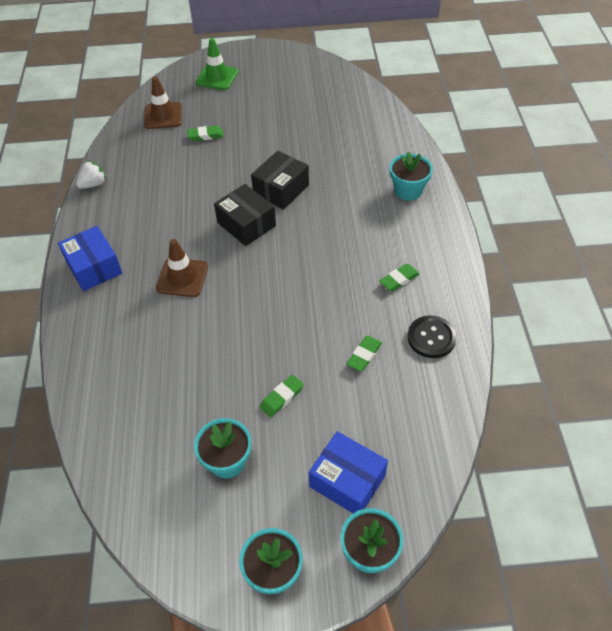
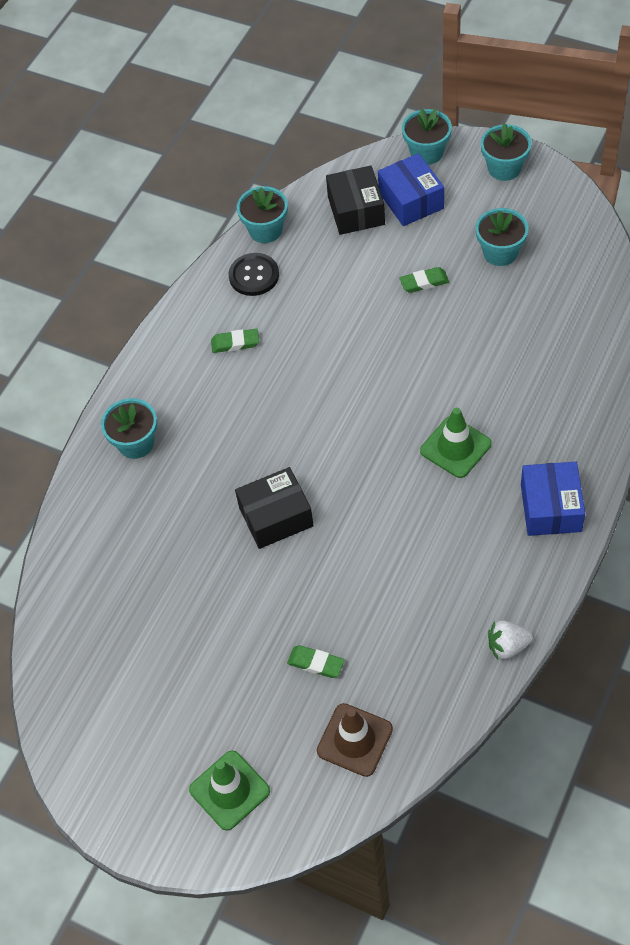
camera: 145 degrees left, 5 degrees up
brown traffic cone [156,239,208,297] -> green traffic cone [420,408,492,478]
black box [214,184,276,246] -> black box moved to [326,166,385,235]
green eraser [346,336,382,371] -> none
none -> turquoise flower pot [237,186,288,243]

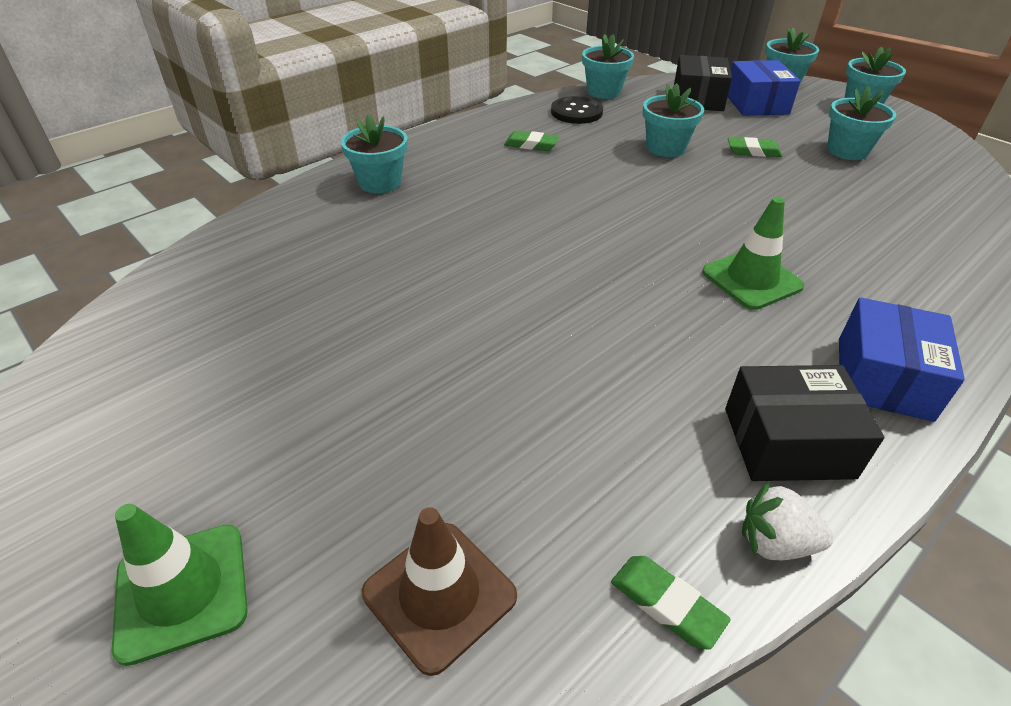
camera: 15 degrees right, 15 degrees down
black box [235,467,314,549] -> black box moved to [725,365,884,481]
green eraser [287,645,344,678] -> green eraser moved to [611,556,731,649]
none -> turquoise flower pot [643,83,704,157]

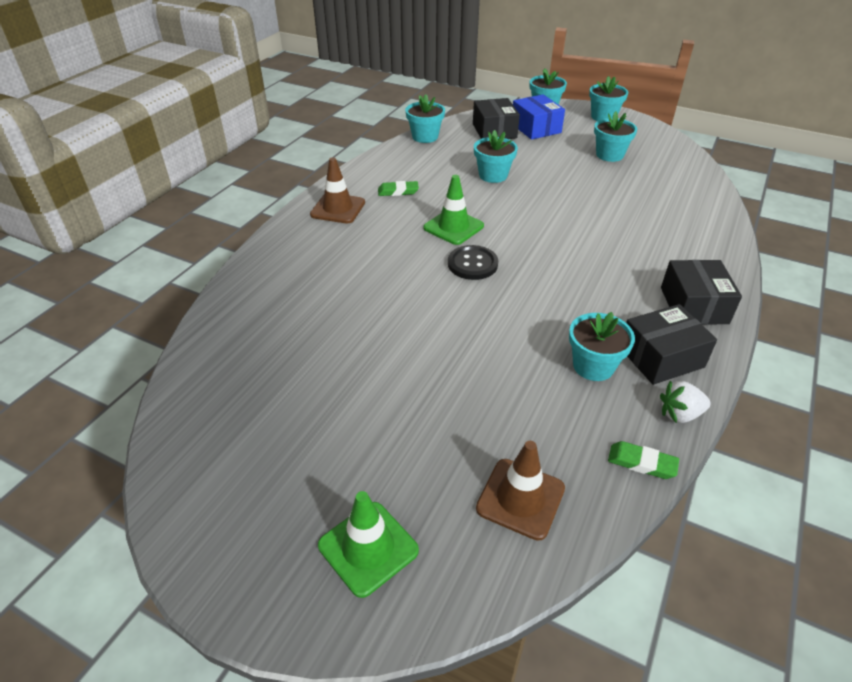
camera: 20 degrees left, 0 degrees up
turquoise flower pot [341,114,408,193] -> turquoise flower pot moved to [569,312,635,381]
black button [551,96,603,124] -> black button moved to [448,245,498,280]
green traffic cone [702,197,804,310] -> green traffic cone moved to [423,175,484,245]
green eraser [728,137,782,157] -> none
blue box [839,298,965,422] -> black box [661,260,742,325]
none -> brown traffic cone [310,157,365,224]

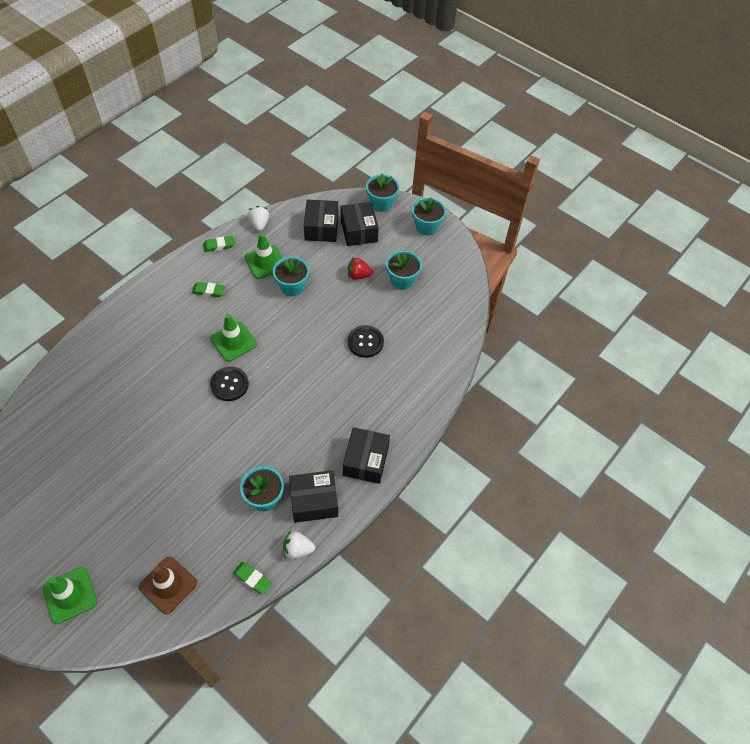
camera: 10 degrees right, 15 degrees up
brown traffic cone [310,157,365,224] -> none
turquoise flower pot [405,94,445,143] -> white strawberry [248,206,269,231]
blue box [513,94,565,140] -> black box [341,202,379,246]
none -> green eraser [203,236,235,252]
none -> green traffic cone [245,233,283,279]
none -> red strawberry [347,257,373,280]
none -> black button [348,325,384,358]

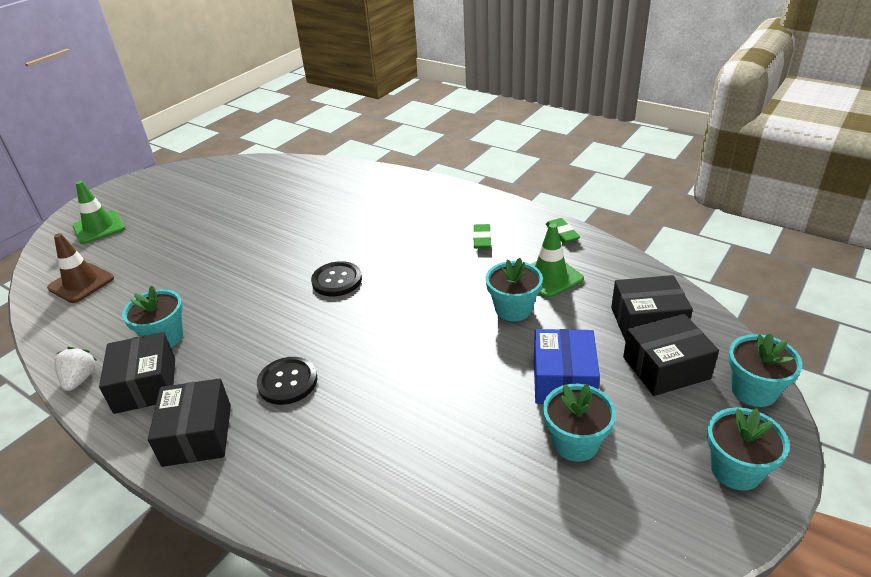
camera: 90 degrees right, 20 degrees down
green traffic cone [210,314,257,362] -> none
green eraser [233,562,272,595] -> none
white strawberry [248,206,269,231] -> none
black box [343,427,390,484] -> black box turned 75 degrees clockwise [148,378,231,467]
red strawberry [347,257,373,280] -> blue box [534,329,600,404]
black button [348,325,384,358] -> black button moved to [257,357,317,405]

